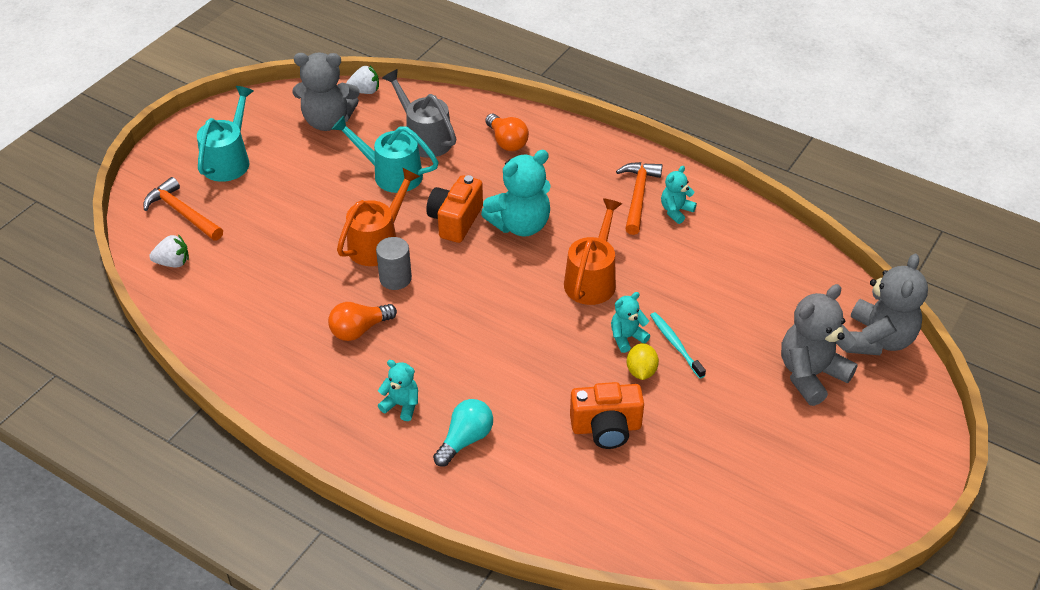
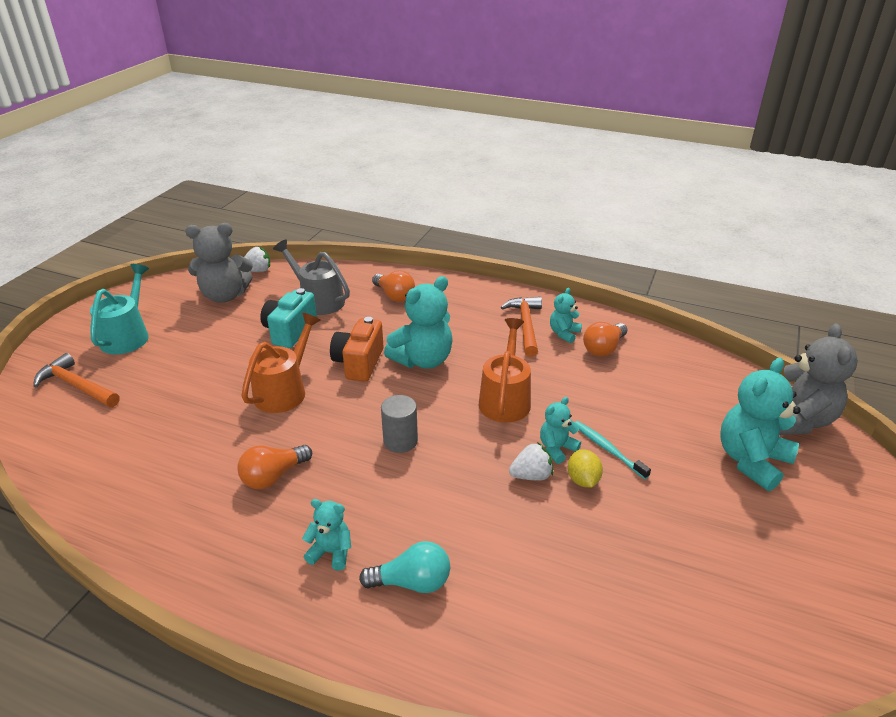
camera: 10 degrees left, 10 degrees down
white strawberry [149,234,189,267] -> white strawberry moved to [509,442,553,480]
turquoise watering can [332,116,439,193] -> turquoise camera [260,288,317,348]
grey cylinder [376,237,412,290] -> grey cylinder moved to [381,395,418,453]
turquoise light bulb [433,399,493,467] -> turquoise light bulb turned 60 degrees clockwise [359,541,450,593]
orange camera [570,382,644,449] -> none
grey teddy bear [781,284,858,406] -> turquoise teddy bear [720,358,801,491]
none -> orange light bulb [583,322,627,357]

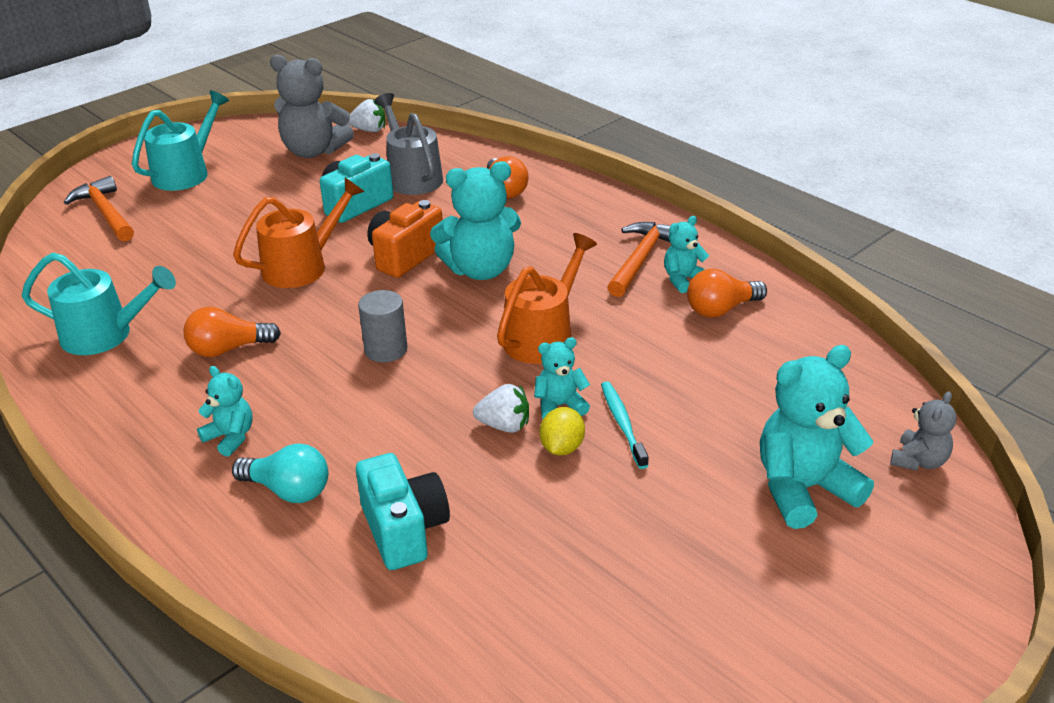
camera: 25 degrees right, 0 degrees up
grey teddy bear [779,323,858,435] -> grey teddy bear [890,391,957,471], size x0.53
none -> turquoise watering can [22,252,176,355]
none -> turquoise camera [356,453,450,570]

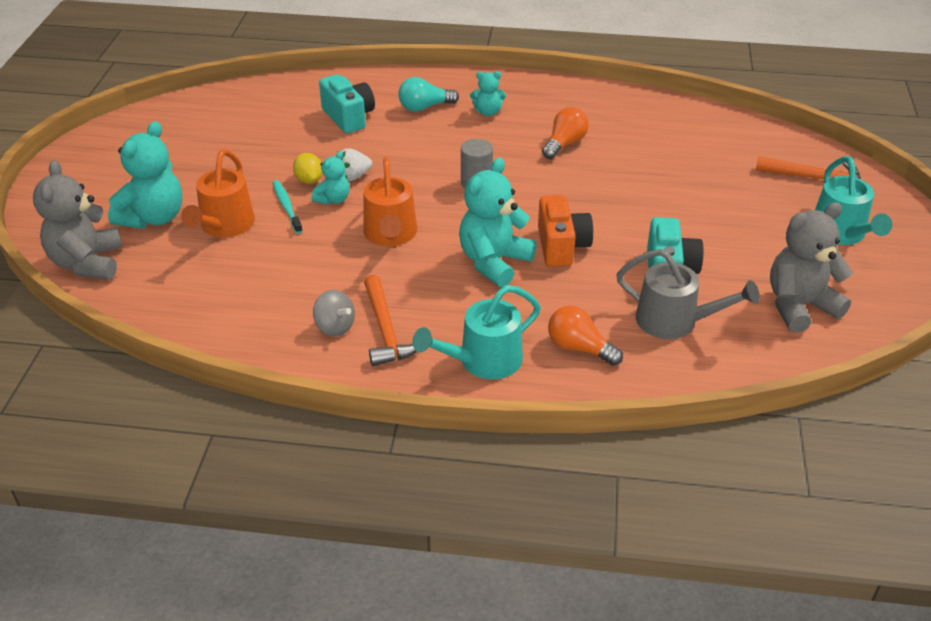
camera: 140 degrees right, 5 degrees up
turquoise watering can [22,252,176,355] -> turquoise watering can moved to [413,285,541,379]
orange watering can [233,178,365,288] -> orange watering can moved to [181,149,255,237]
white strawberry [348,99,385,132] -> none
turquoise camera [356,453,450,570] -> turquoise camera turned 150 degrees counterclockwise [319,74,375,133]
turquoise toothbrush [601,381,649,469] -> turquoise toothbrush turned 150 degrees counterclockwise [272,180,303,234]
turquoise teddy bear [664,216,709,293] -> grey spinning top [313,290,355,336]
orange light bulb [687,269,767,317] -> none
grey teddy bear [890,391,957,471] -> grey teddy bear [33,160,122,279], size x1.89

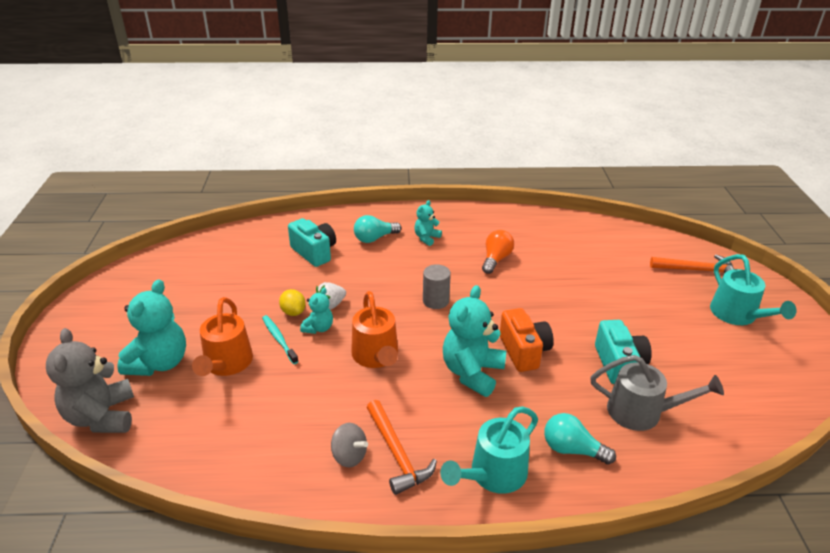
camera: 10 degrees left, 5 degrees down
turquoise teddy bear [470,72,506,116] -> turquoise teddy bear turned 135 degrees clockwise [414,200,442,246]
orange light bulb [548,306,623,366] -> turquoise light bulb [544,413,616,465]
grey teddy bear [770,202,853,333] -> none

